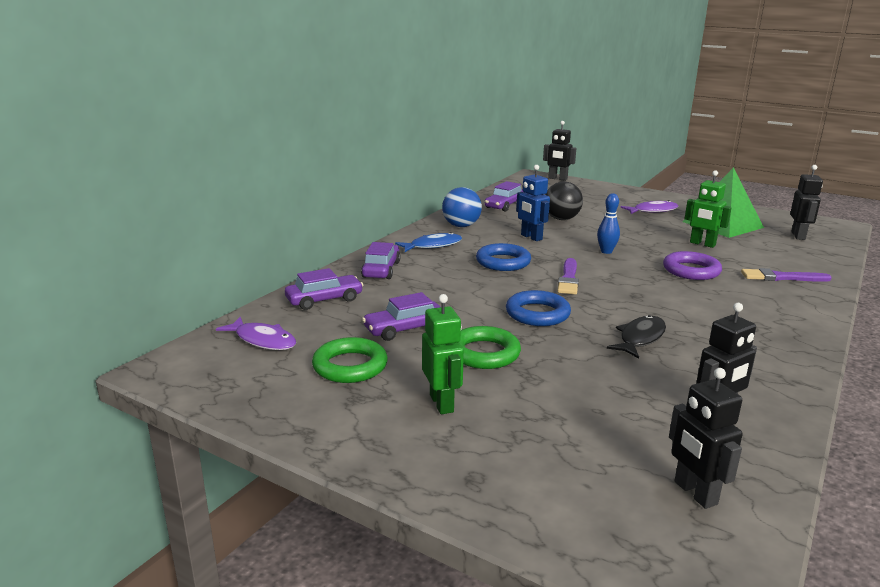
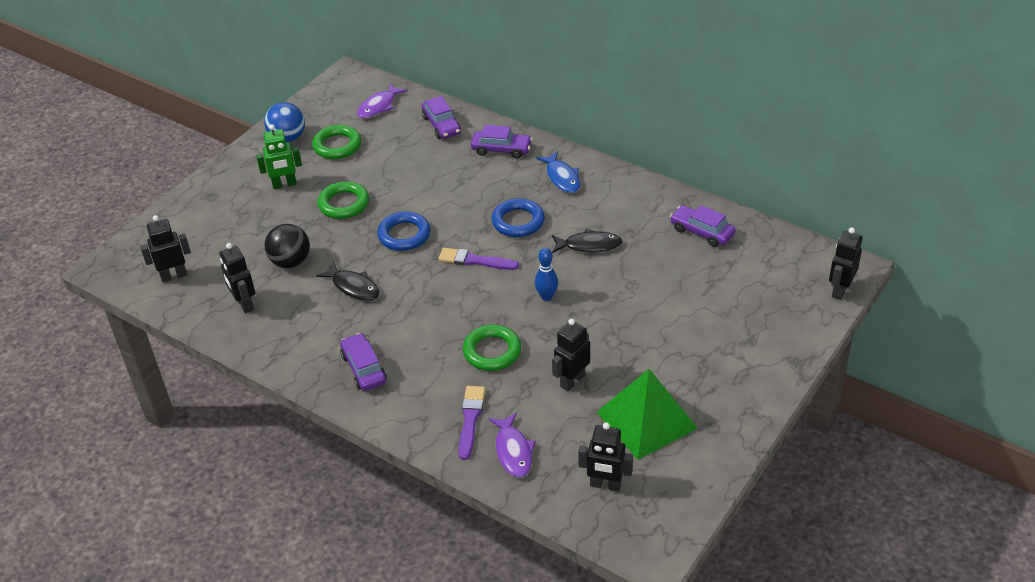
camera: 95 degrees right, 20 degrees up
purple car [362,292,440,341] -> purple car moved to [340,333,387,391]
blue ball [442,187,482,227] -> blue ball moved to [264,102,305,142]
blue robot [516,165,550,241] -> black fish [552,228,622,253]
black ball [545,181,583,220] -> black ball moved to [265,224,310,268]
purple fish [620,200,678,214] -> purple fish moved to [489,413,536,478]
purple ring [663,251,722,280] -> green ring [463,325,521,371]
green robot [685,170,732,248] -> black robot [552,319,590,391]

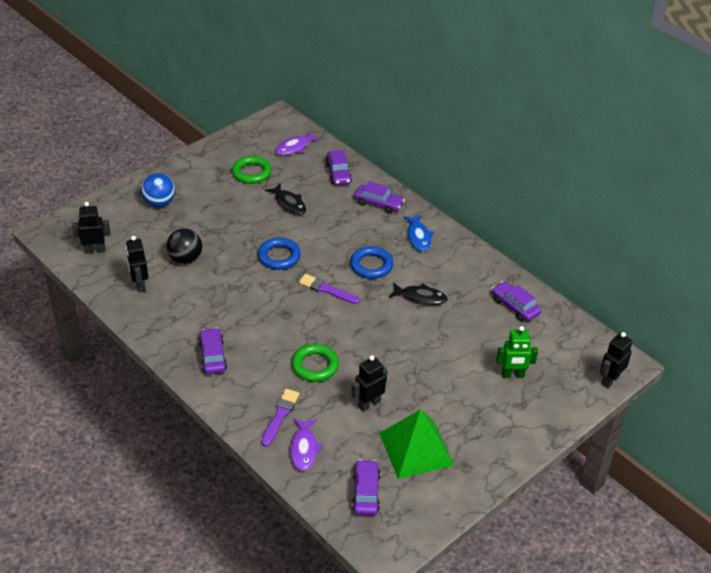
camera: 10 degrees right, 0 degrees up
green robot [256,124,302,189] -> green robot moved to [496,326,538,378]
blue ball [264,102,305,142] -> blue ball moved to [141,173,175,207]
black fish [316,262,379,301] -> black fish moved to [265,183,306,215]
green ring [317,181,369,219] -> none
blue bowling pin [535,248,558,301] -> none
black robot [578,422,633,491] -> purple car [352,459,381,515]

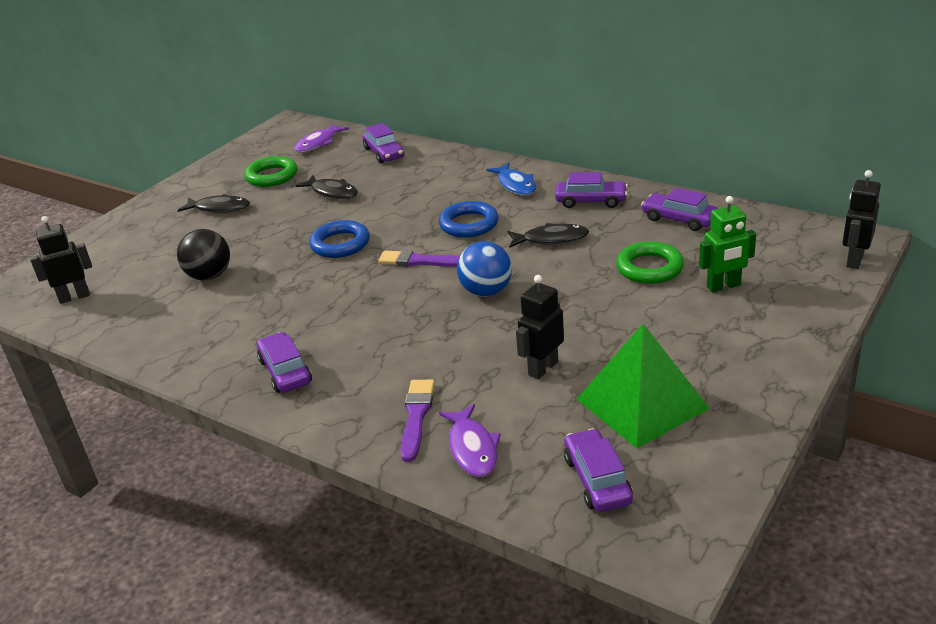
camera: 10 degrees left, 10 degrees down
black robot [126,236,149,292] -> none
blue ball [141,173,175,207] -> blue ball moved to [457,241,512,297]
green ring [292,344,339,382] -> green ring moved to [616,242,684,284]
purple car [354,181,405,214] -> purple car moved to [555,172,628,208]
none -> black fish [178,194,250,213]

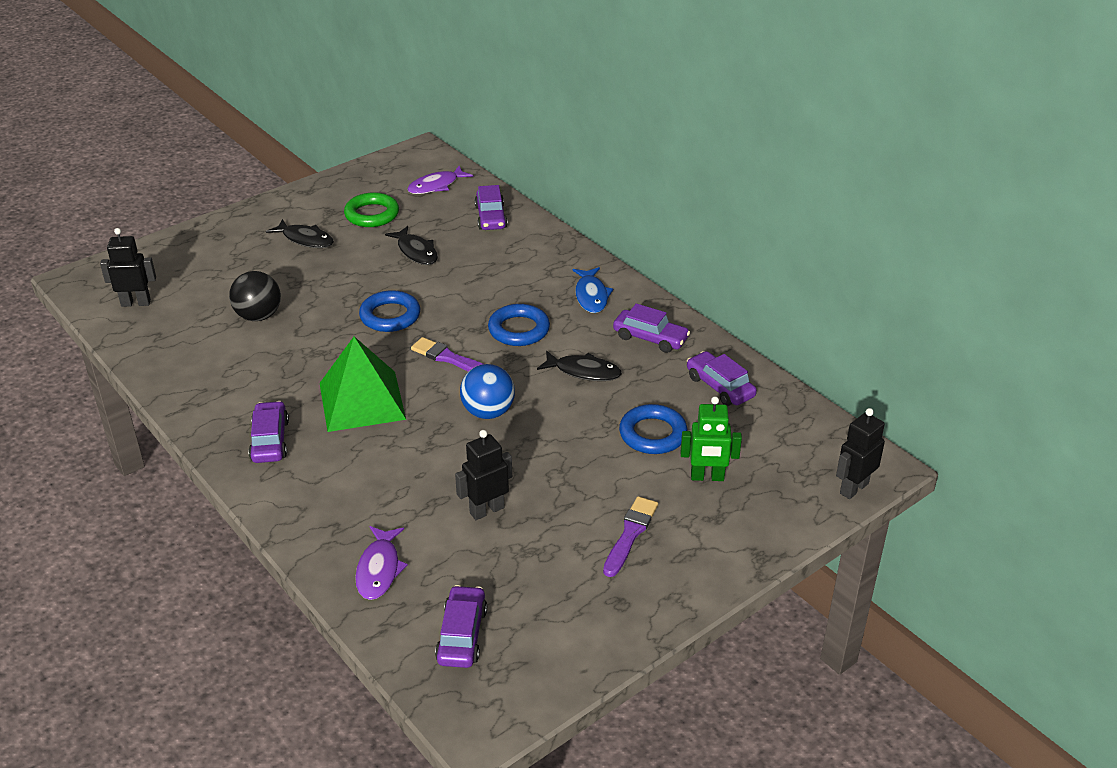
camera: 15 degrees right, 5 degrees up
purple brush [400,380,435,462] -> purple brush moved to [603,496,658,577]
green pyramid [577,324,710,449] -> green pyramid moved to [320,336,406,432]
green ring [616,242,684,284] -> blue ring [619,404,688,454]

